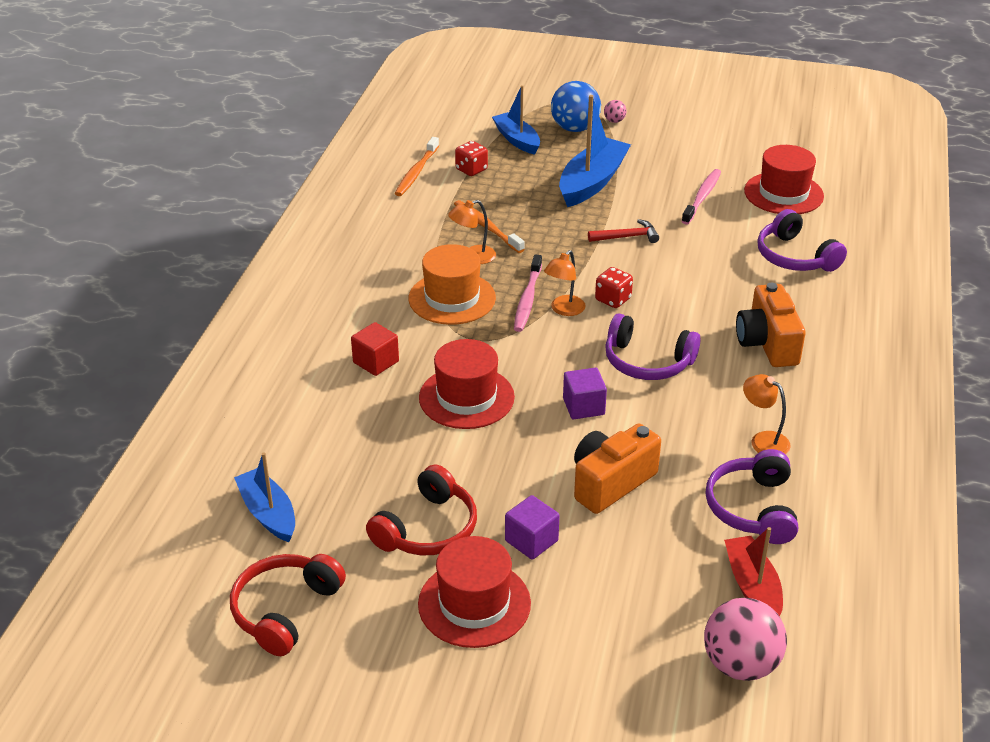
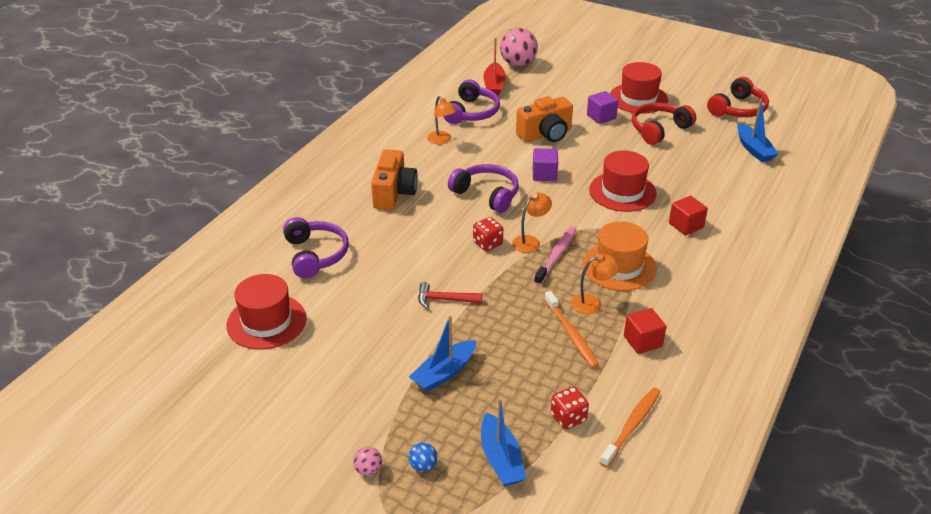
camera: 165 degrees left, 0 degrees up
blue ball [551,81,601,132] -> blue ball [409,442,437,472], size x0.45
blue boat [559,95,631,207] -> blue boat [409,315,477,392], size x0.65
pink toothbrush [681,169,721,225] -> none
none -> red cube [624,308,666,354]

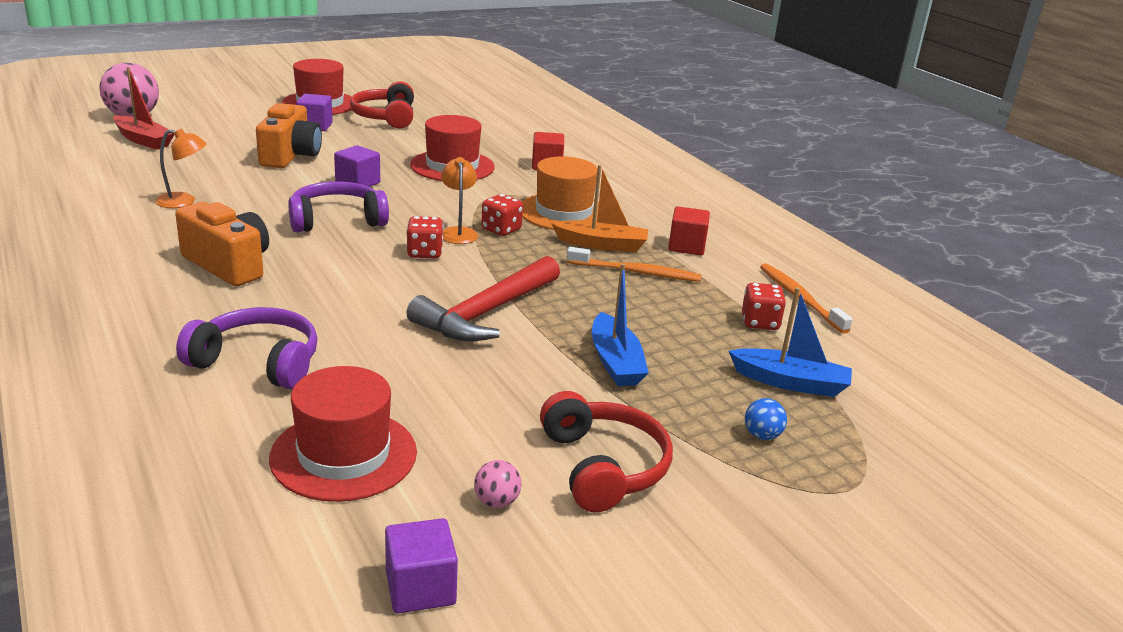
camera: 60 degrees left, 10 degrees down
pink ball [353,447,382,476] -> pink ball moved to [474,460,522,508]
red hammer [418,282,482,309] -> red hammer [407,256,560,342], size x1.87
purple headphones [443,79,500,124] -> none
pink toothbrush [534,226,576,285] -> red dice [482,194,523,236]
orange lamp [571,254,620,314] -> orange boat [551,165,648,252]
red headphones [707,77,769,117] -> red headphones moved to [540,391,673,512]
blue boat [737,99,779,162] -> none
none -> purple cube [385,518,458,613]

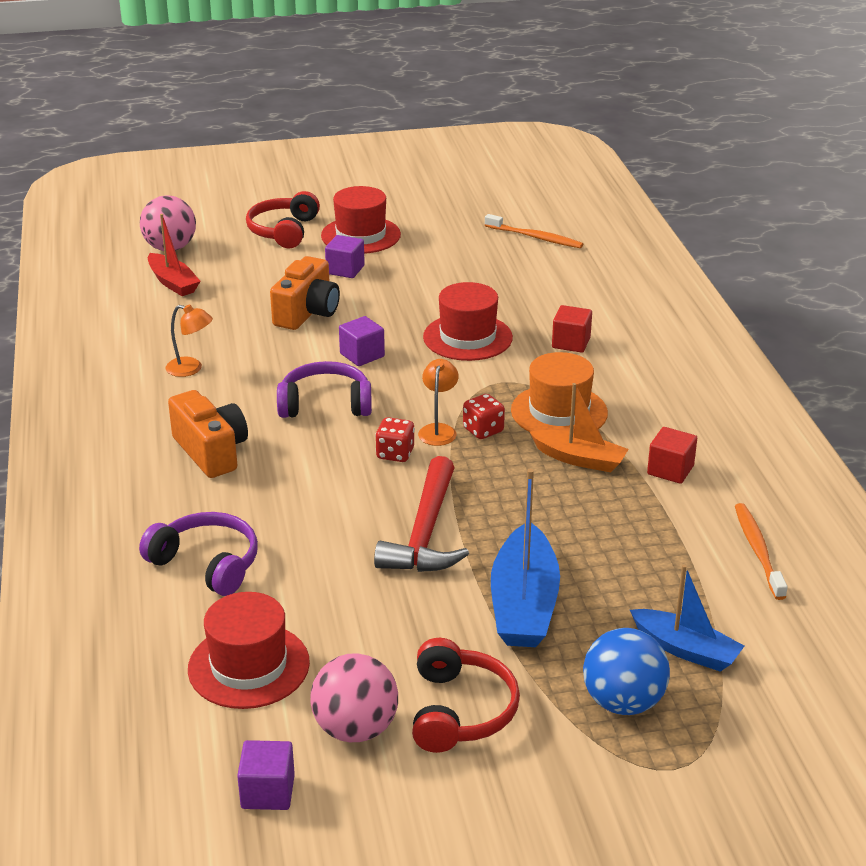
camera: 20 degrees right, 5 degrees up
red headphones [350,81,414,129] -> red headphones moved to [246,191,320,248]
red hammer [407,256,560,342] -> red hammer turned 45 degrees counterclockwise [374,456,469,572]
pink ball [474,460,522,508] -> pink ball [310,653,398,742], size x2.20
orange toothbrush [567,247,701,282] -> orange toothbrush moved to [485,214,583,248]
blue boat [592,263,649,386] -> blue boat [491,469,560,647], size x1.54
red dice [742,283,786,330] -> none
blue ball [745,398,787,440] -> blue ball [583,628,670,715], size x2.20

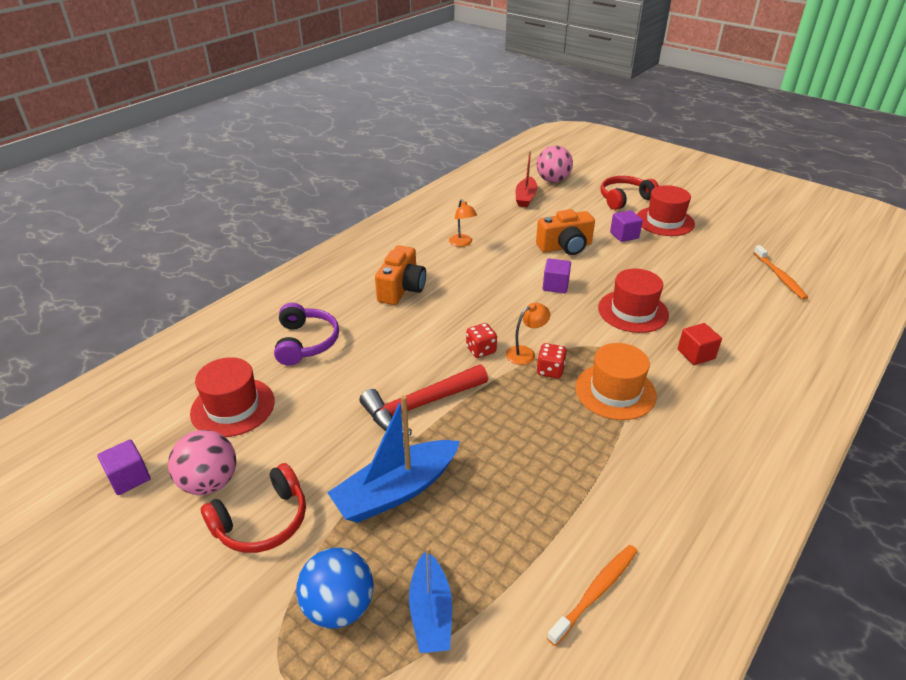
camera: 50 degrees right, 5 degrees up
purple headphones [277,361,372,418] -> none
orange boat [530,383,629,472] -> none
red cube [647,427,697,484] -> none

